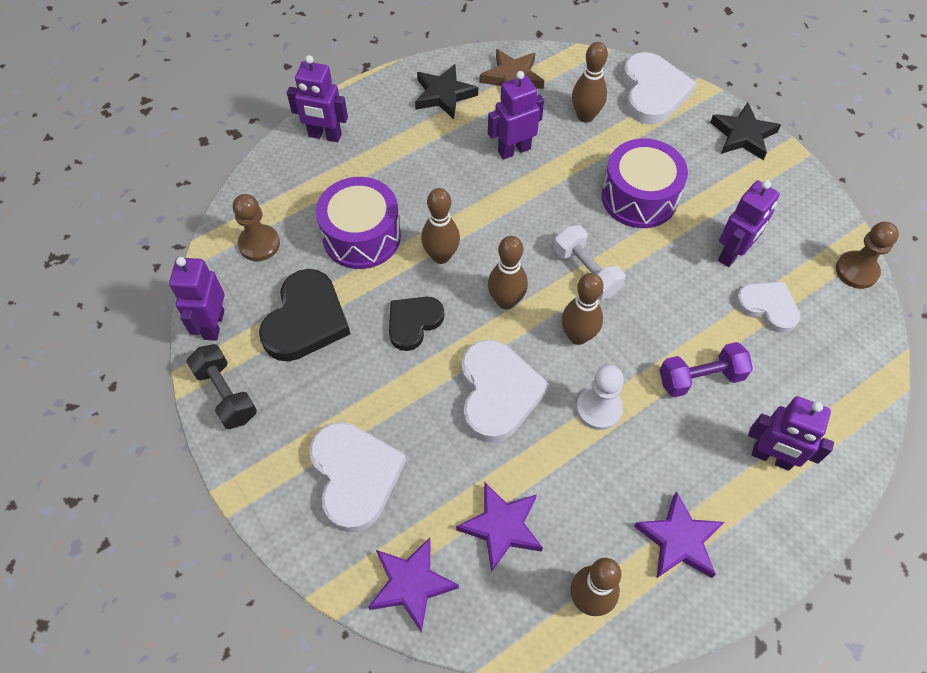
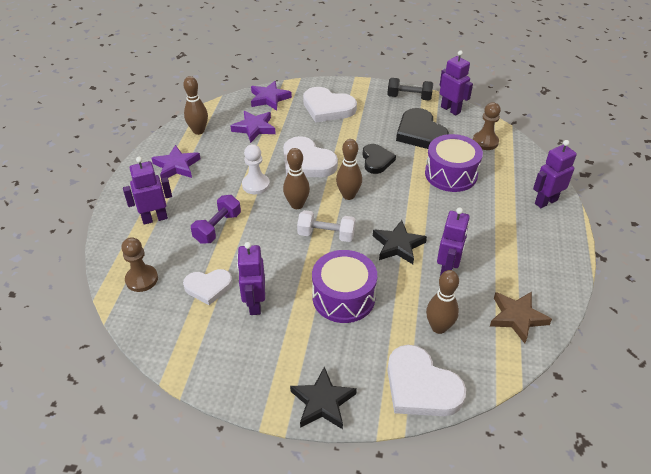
camera: 135 degrees right, 15 degrees down
black star [415,64,478,119] -> black star moved to [373,220,427,264]
brown bowling pin [421,188,460,264] -> none
brown pawn [836,222,899,289] -> brown pawn moved to [121,237,158,292]

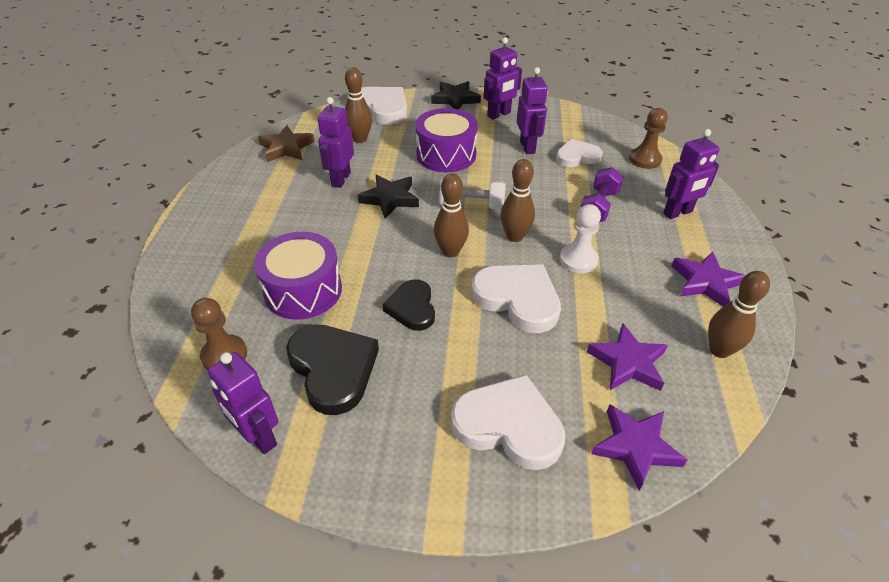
camera: 175 degrees right, 0 degrees up
black dumbbell [387,78,433,101] -> none
purple robot [533,140,577,208] -> purple robot moved to [483,37,522,120]

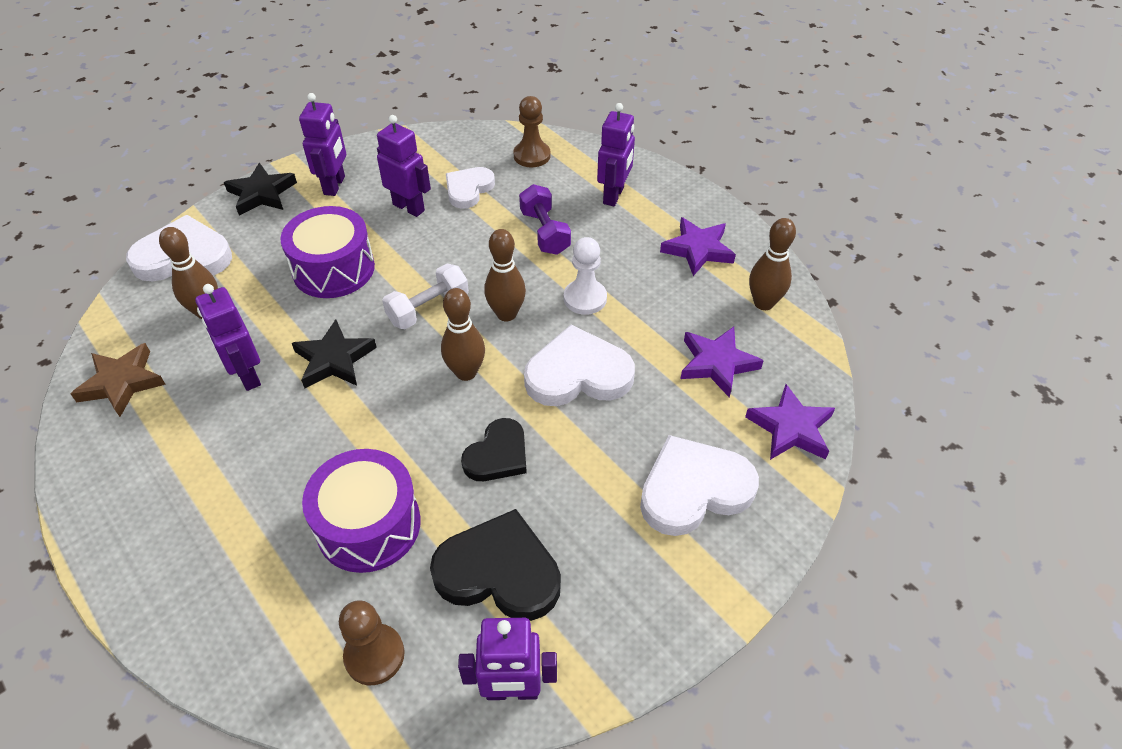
camera: 45 degrees left, 5 degrees up
black heart [383,279,435,331] -> black heart turned 90 degrees counterclockwise [461,418,527,481]

